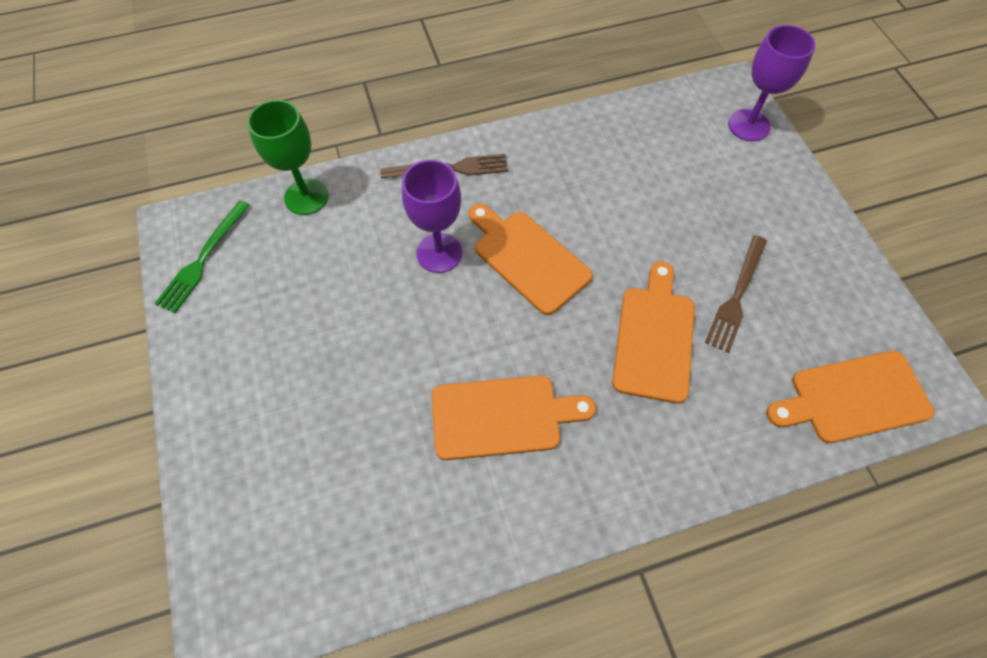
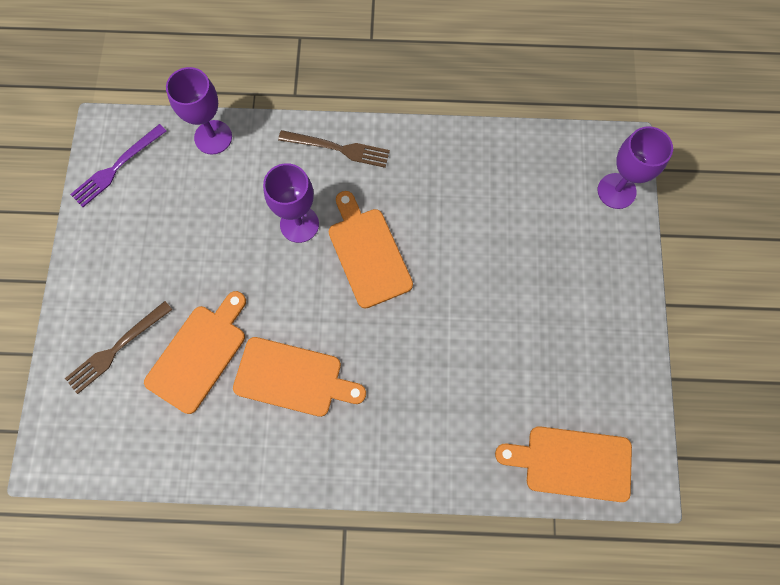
camera: 20 degrees right, 10 degrees up
green fork [154,200,250,313] -> purple fork [70,124,166,207]
green goblet [247,100,329,215] -> purple goblet [166,67,232,154]
orange cutting board [612,262,695,404] -> orange cutting board moved to [144,291,246,414]
brown fork [705,235,767,353] -> brown fork moved to [65,301,173,394]

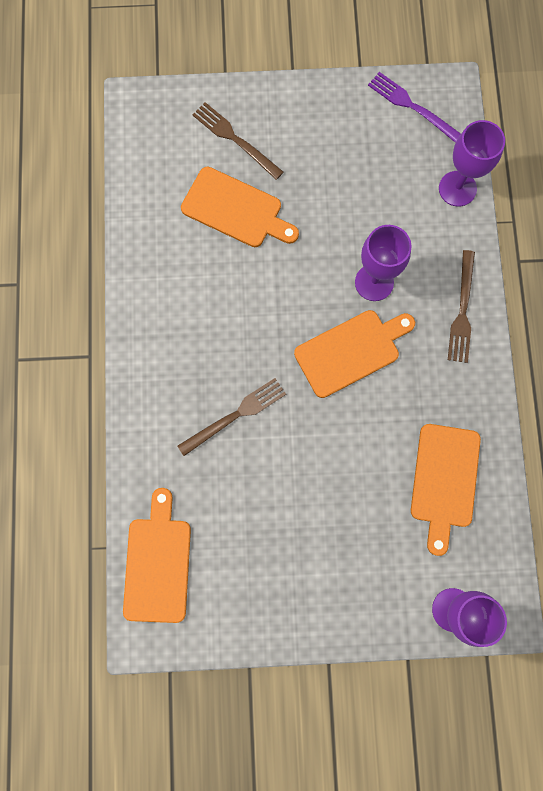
camera: 85 degrees right, 5 degrees up
orange cutting board [233,337,366,417] -> orange cutting board moved to [411,424,481,556]
none -> brown fork [178,378,286,456]

